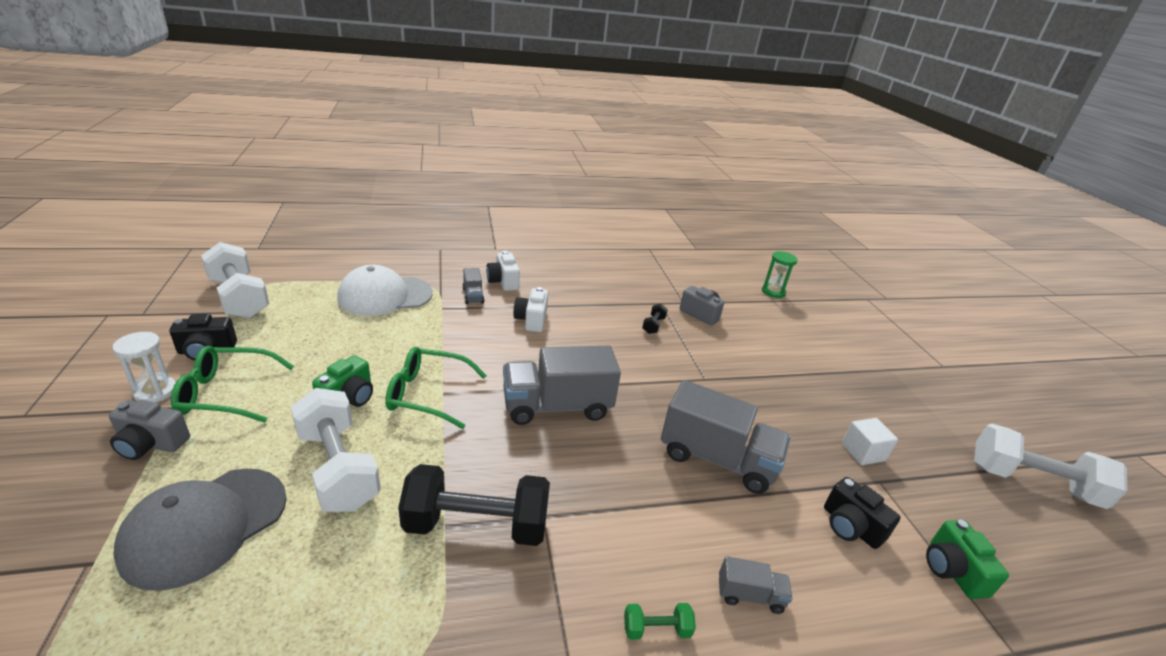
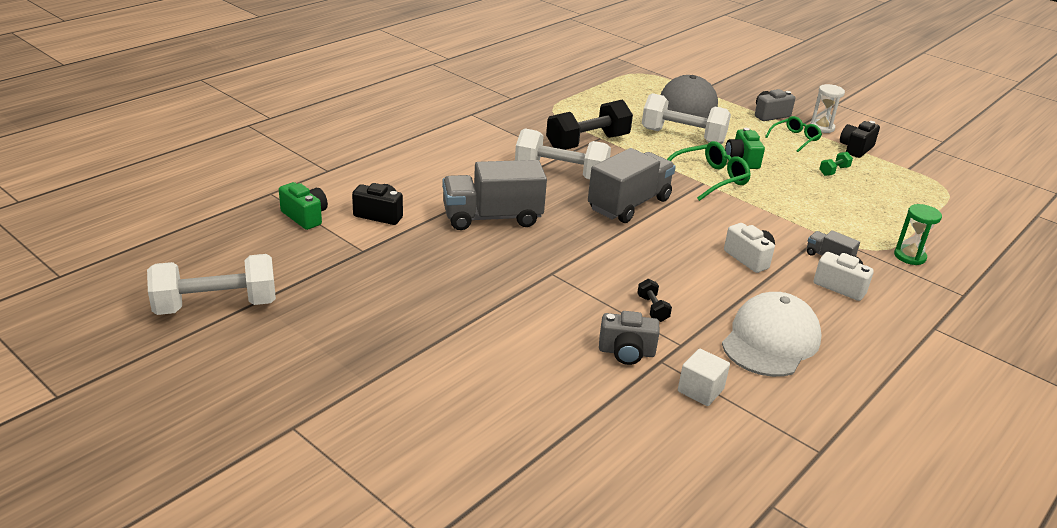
camera: 145 degrees right, 0 degrees up
green glasses [171,346,294,423] -> green glasses [765,116,822,152], size x0.66
white dumbbell [201,242,269,318] -> white dumbbell moved to [515,128,611,179]
white cap [337,265,433,316] -> white cap moved to [722,292,822,377]
green dumbbell [624,603,696,640] -> green dumbbell moved to [819,152,853,176]
grey truck [719,556,793,614] -> none
green hourglass [762,251,798,298] -> green hourglass moved to [894,204,942,265]
white cube [842,418,898,465] -> white cube moved to [678,349,730,406]

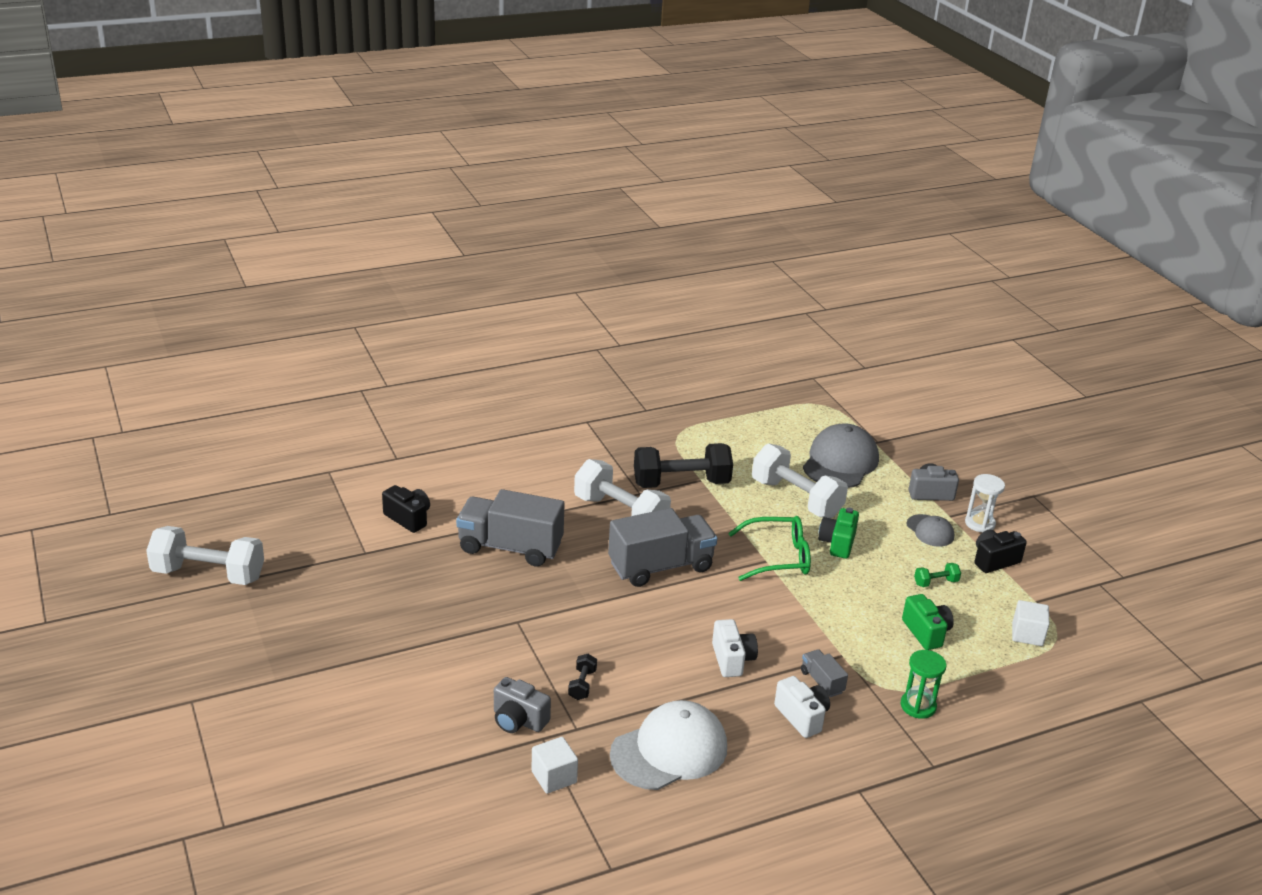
camera: 25 degrees right, 0 degrees up
green camera [279,182,328,230] -> green camera moved to [902,594,954,650]
green glasses [765,116,822,152] -> grey cap [906,514,954,547]
none -> white cube [1012,600,1049,646]

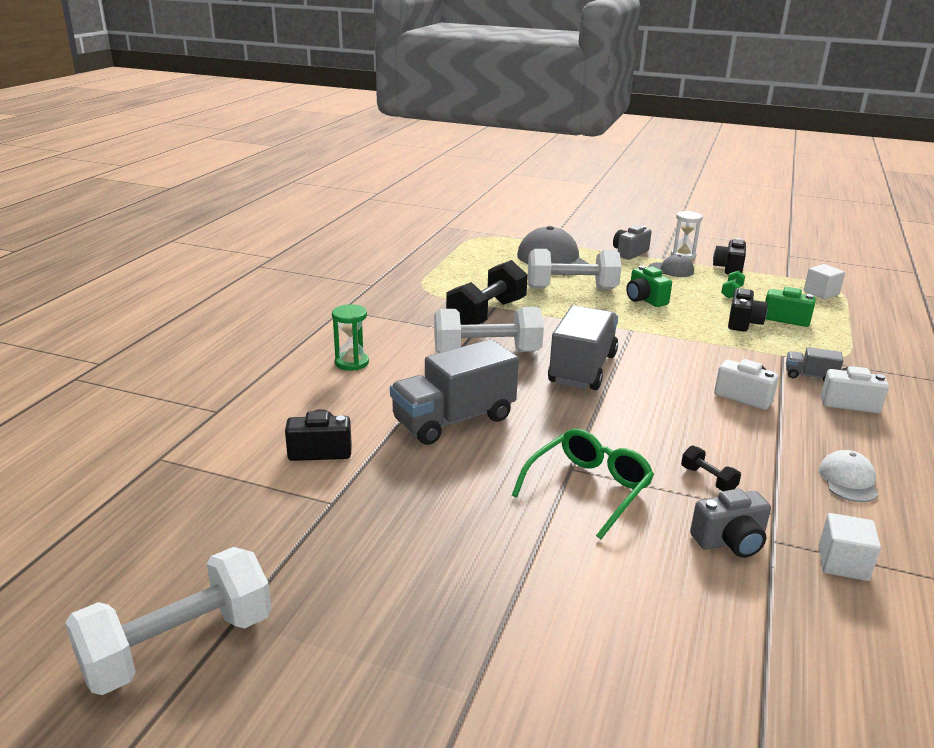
camera: 45 degrees left, 5 degrees down
white cap [610,700,727,790] -> white cap [819,450,878,502], size x0.52
green glasses [728,516,811,581] -> green glasses moved to [512,429,654,539]
green hourglass [901,650,946,719] -> green hourglass moved to [332,304,369,371]
none -> black camera [728,288,768,332]

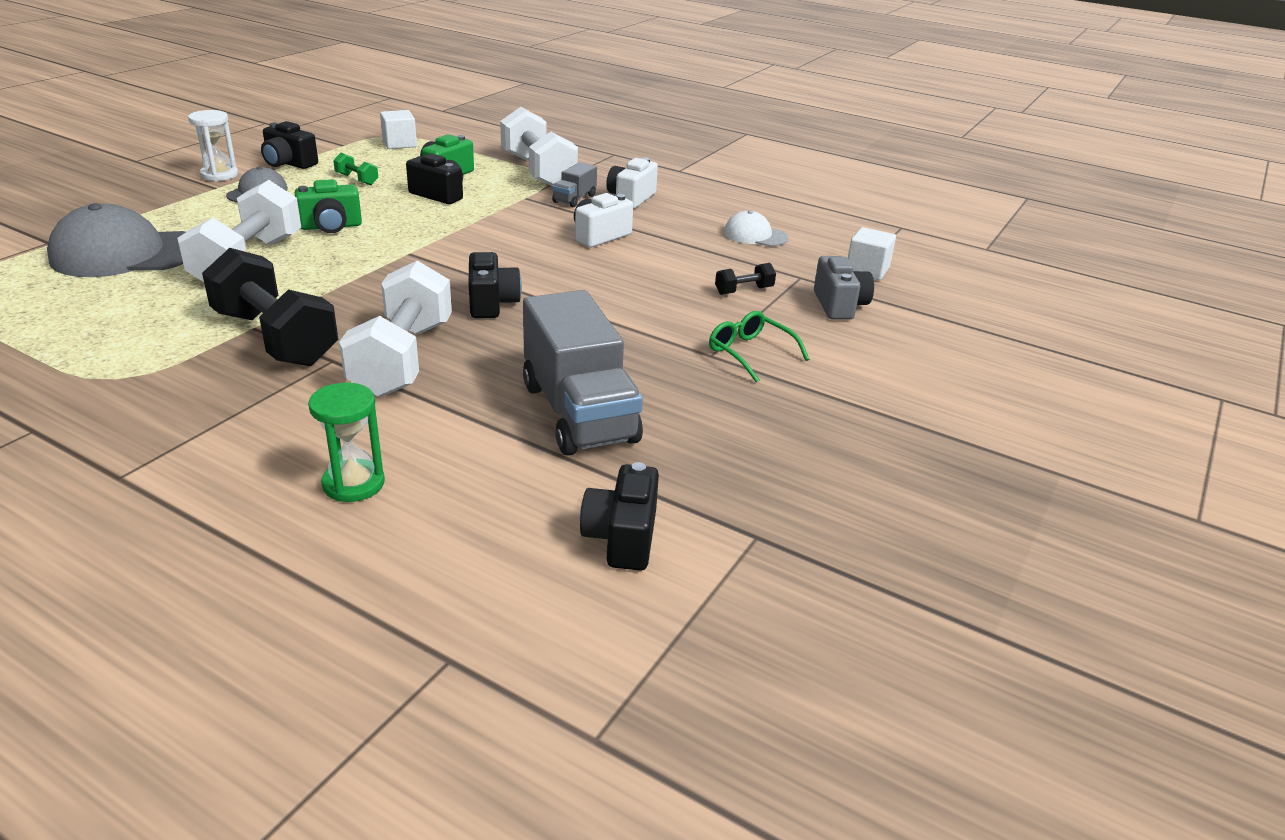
camera: 80 degrees left, 5 degrees up
white dumbbell [65,547,272,695] -> white dumbbell moved to [500,107,578,186]
green glasses [512,429,654,539] -> green glasses [709,311,809,383], size x0.66
grey truck [548,305,618,390] -> black camera [468,252,522,318]
grey camera [613,225,652,260] -> none

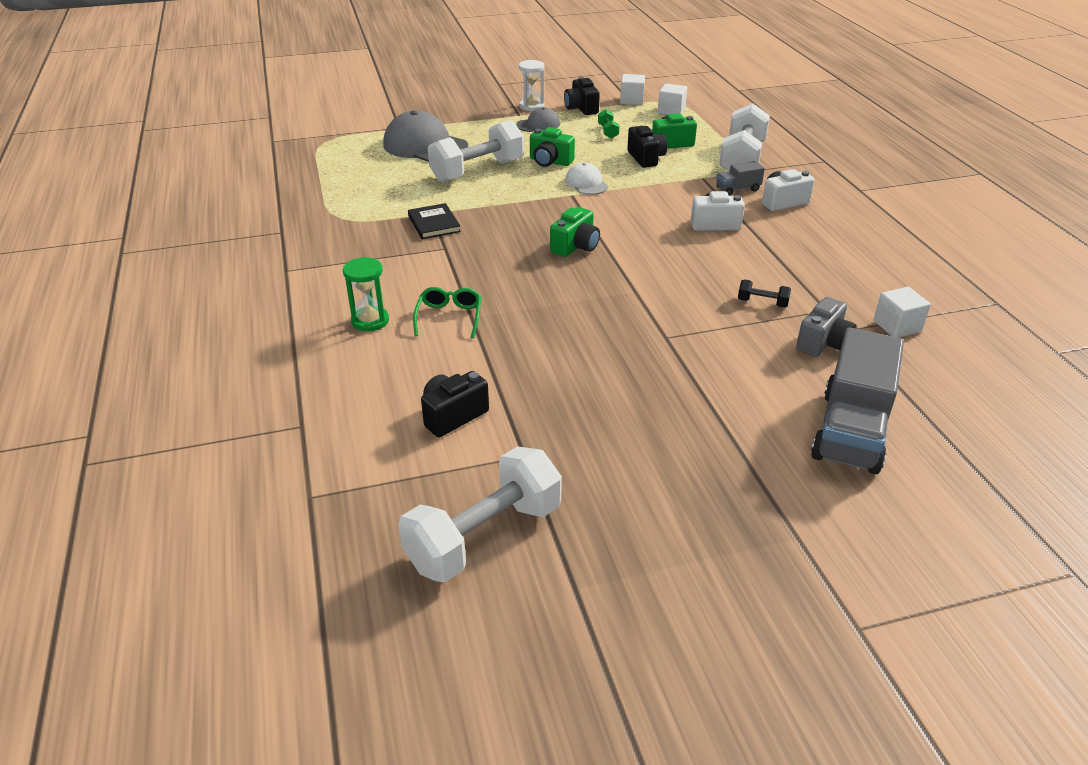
camera: 45 degrees right, 5 degrees up
black dumbbell [202,248,338,366] -> black book [408,203,461,239]
white dumbbell [339,260,452,397] -> white dumbbell moved to [398,446,562,582]
black camera [468,252,522,318] -> green camera [550,207,600,257]
grey truck [523,290,643,456] -> grey truck moved to [811,328,904,474]
green glasses [709,311,809,383] -> green glasses moved to [413,287,481,338]
white cap [724,210,788,246] -> white cap moved to [565,163,608,195]
none -> white cube [620,74,645,105]

